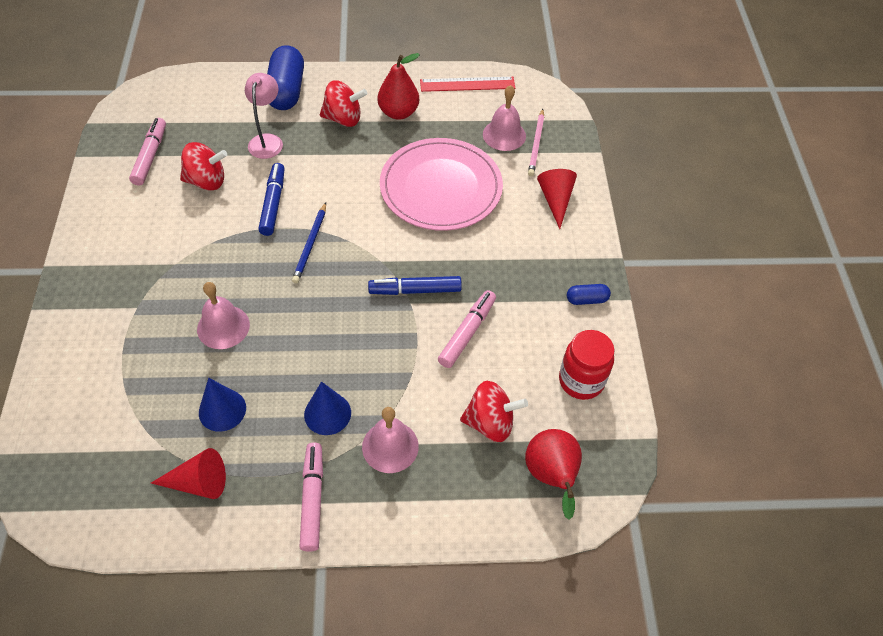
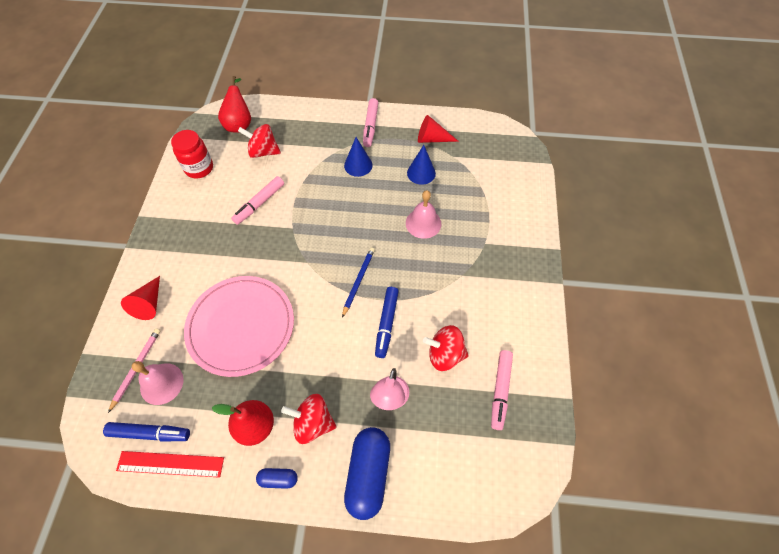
camera: 170 degrees left, 5 degrees up
pink bell [362,407,419,473] -> none
blue marker [368,276,462,295] -> blue marker moved to [103,422,190,441]
blue capsule [567,284,611,305] -> blue capsule moved to [256,468,298,489]

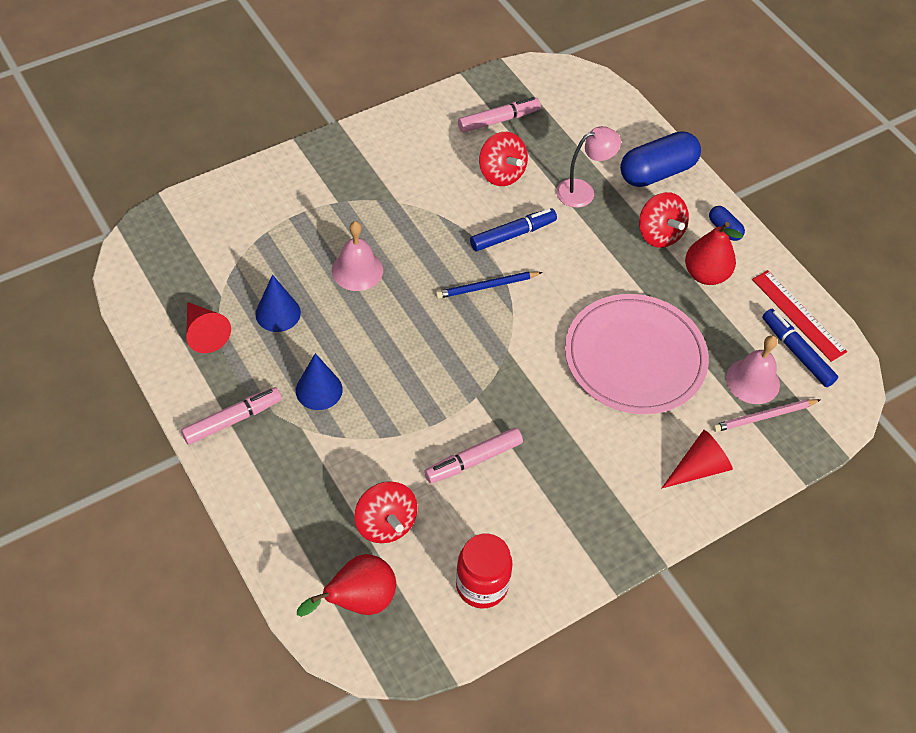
camera: 130 degrees left, 5 degrees down
pink marker [231,176,284,225] -> pink marker turned 150 degrees clockwise [424,428,523,484]

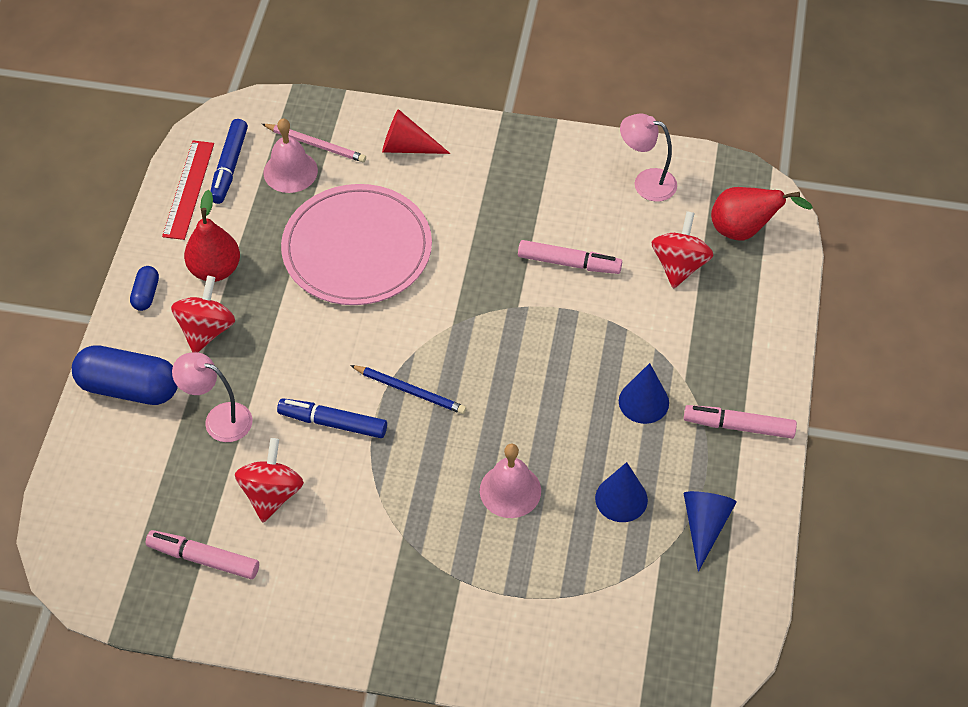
camera: 135 degrees left, 0 degrees up
red cone [186,302,231,353] -> blue cone [684,491,737,572]
red jar [456,534,513,608] -> pink lamp [620,114,677,202]

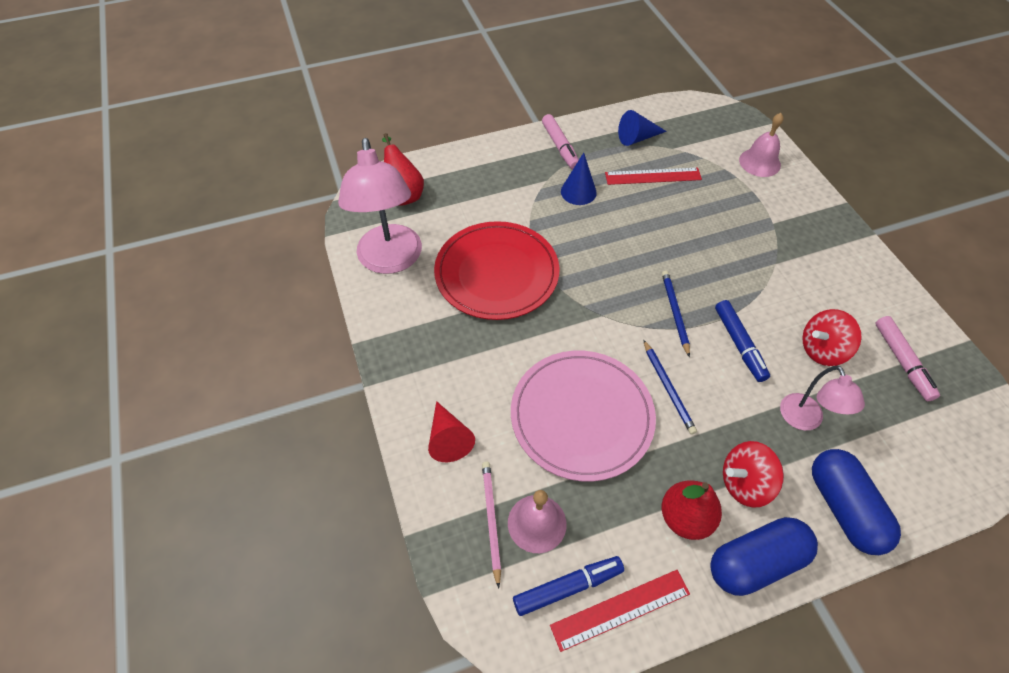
camera: 120 degrees left, 0 degrees up
blue capsule [130,266,159,311] -> blue capsule [710,517,818,596], size x2.08
pink bell [480,444,541,518] -> pink bell moved to [739,113,784,177]
pink marker [518,240,622,274] -> red plate [434,221,560,320]
blue cone [595,462,648,522] -> red ruler [605,168,702,185]
pink lamp [620,114,677,202] -> pink lamp [338,138,422,274], size x1.84
red spinning top [652,211,714,289] -> none
none -> blue pencil [643,340,697,435]

